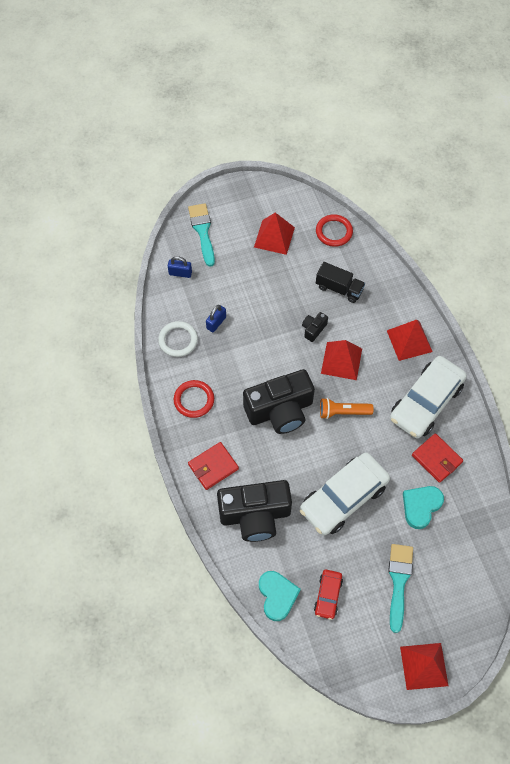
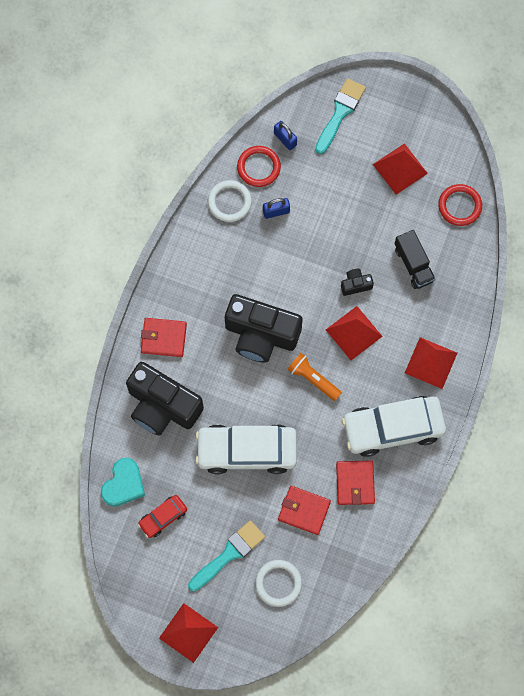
camera: 40 degrees right, 10 degrees up
red ring [174,380,214,418] -> red ring moved to [237,146,281,187]
turquoise heart [403,486,444,529] -> red wallet [278,486,331,535]
none -> white ring [255,560,302,607]

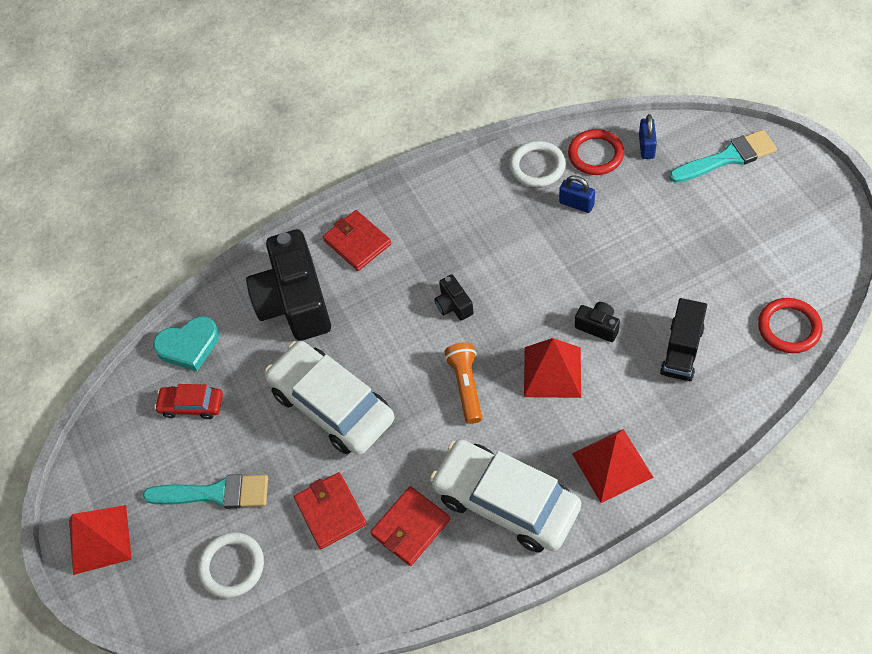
camera: 50 degrees right, 15 degrees down
black camera [225,294,303,362] -> black camera [434,274,474,321], size x0.42
red pyramid [373,143,428,195] -> none

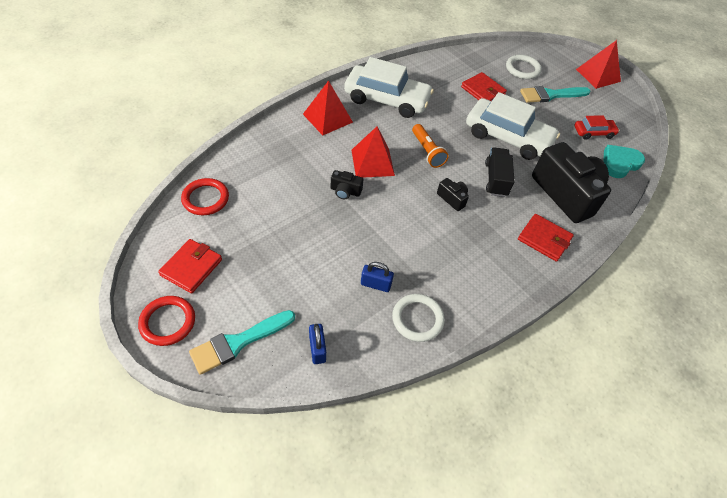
camera: 155 degrees right, 5 degrees down
red wallet [370,486,450,566] -> red wallet moved to [158,239,222,293]
red ring [568,129,624,175] -> red ring moved to [138,296,195,346]
black truck [660,298,707,381] -> black truck moved to [485,147,514,197]

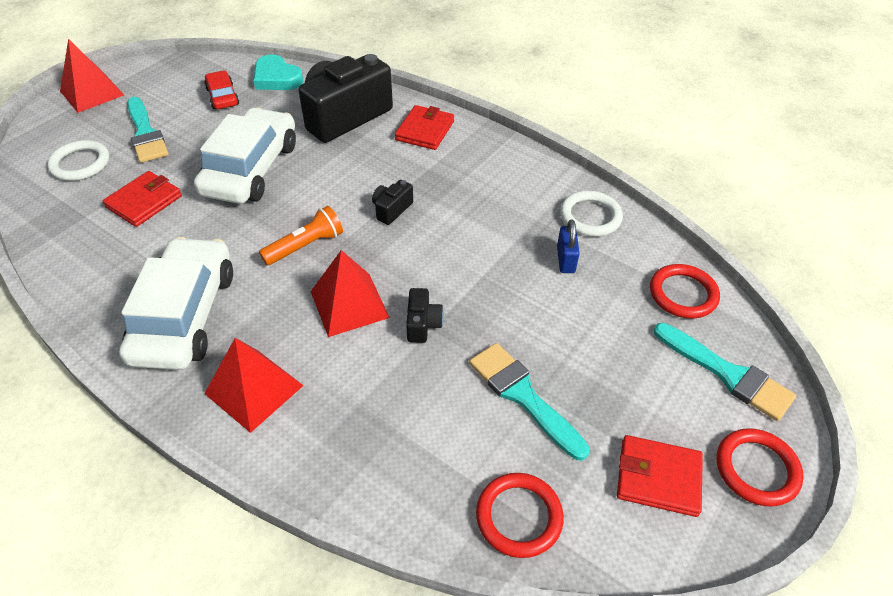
camera: 100 degrees left, 5 degrees down
blue padlock [309,324,326,364] -> red ring [650,264,720,319]
black truck [485,147,514,197] -> none
none -> turquoise brush [469,343,589,460]

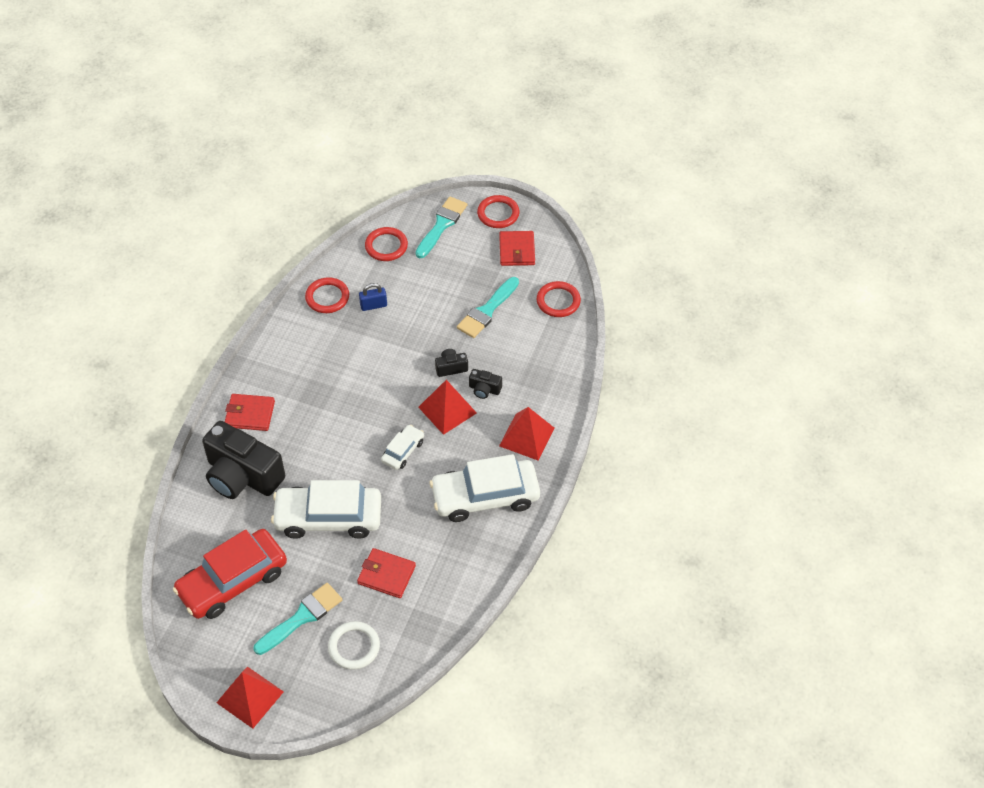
camera: 105 degrees left, 5 degrees up
red car [204,71,239,109] -> red car [173,529,287,619], size x2.05
turquoise heart [253,54,303,90] -> none
orange flashlight [259,206,343,265] -> white car [381,425,424,470]
black camera [372,180,413,225] -> black camera moved to [469,369,502,399]
white ring [560,191,623,237] -> red ring [305,277,349,313]

